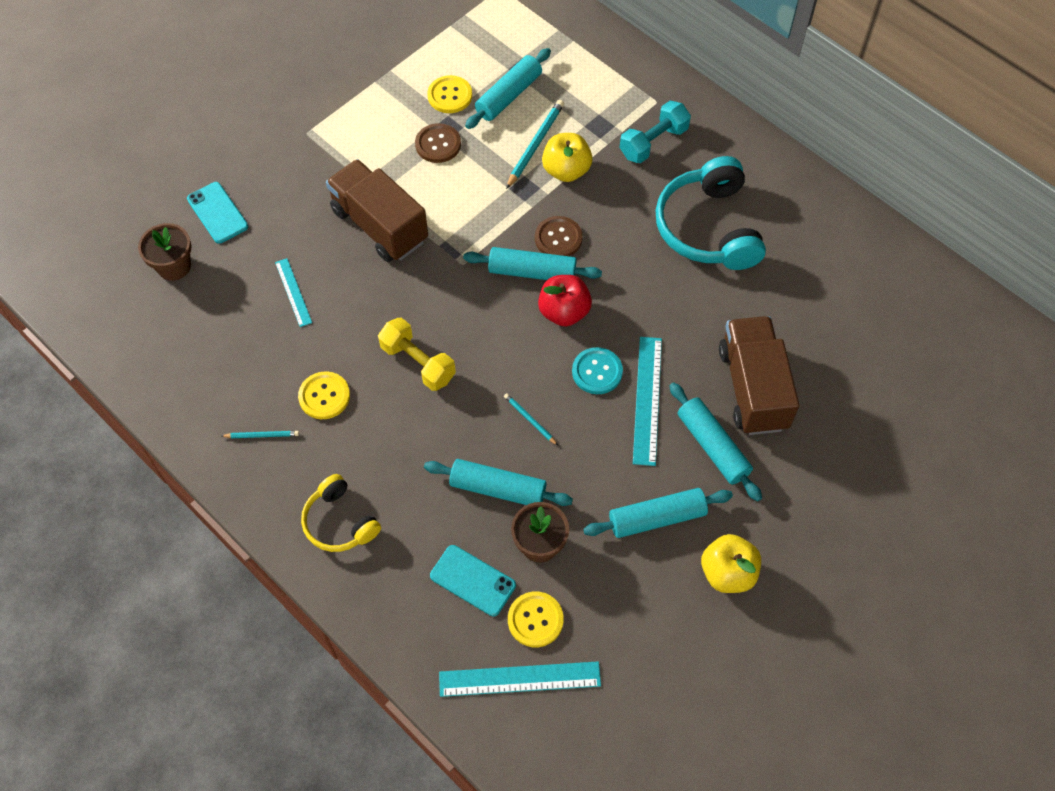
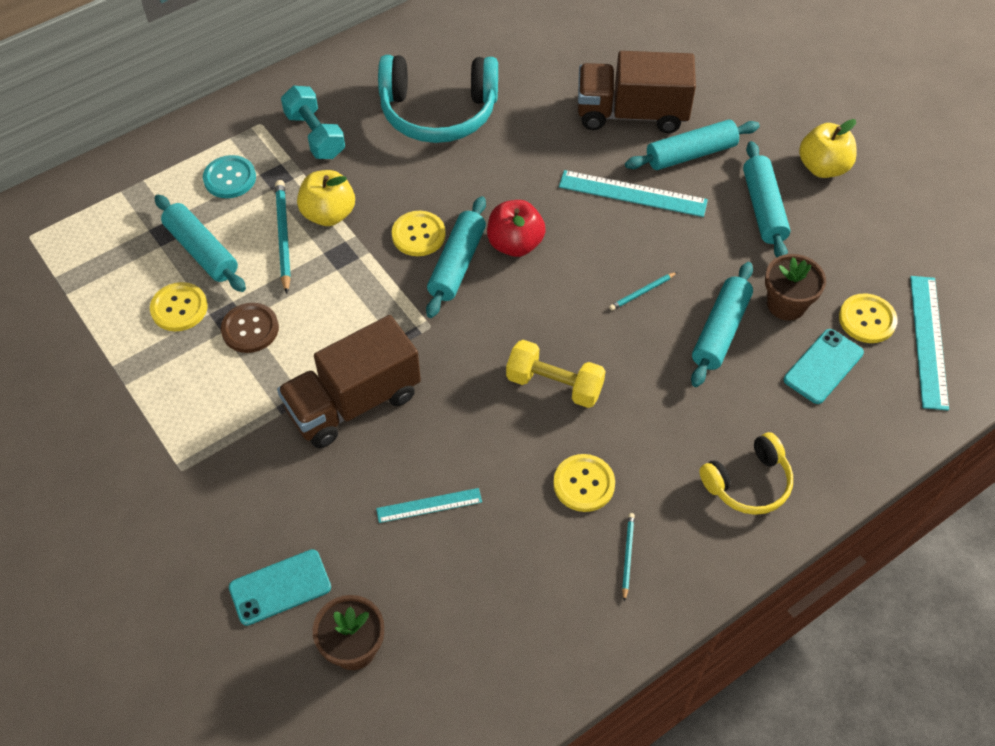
camera: 80 degrees left, 5 degrees down
yellow dumbbell [378,318,456,391] -> yellow dumbbell turned 60 degrees clockwise [506,340,606,408]
turquoise pencil [506,100,564,189] -> turquoise pencil turned 45 degrees clockwise [275,180,291,294]
brown button [535,216,583,256] -> yellow button [392,211,446,256]
turquoise button [572,347,623,394] -> turquoise button moved to [203,155,256,198]

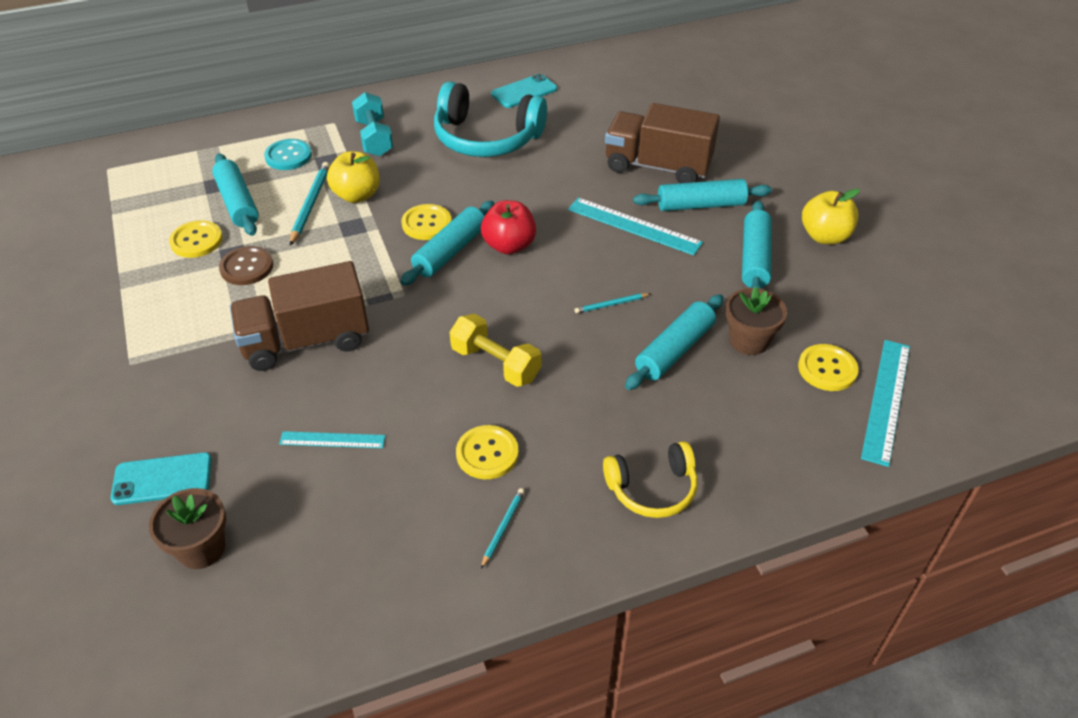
camera: 15 degrees right, 10 degrees down
turquoise phone [784,329,864,404] -> turquoise phone moved to [491,74,557,108]

